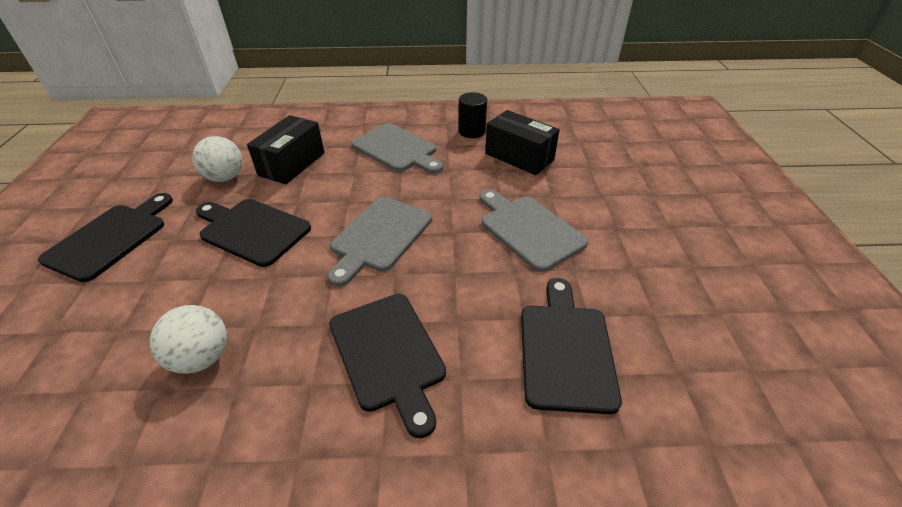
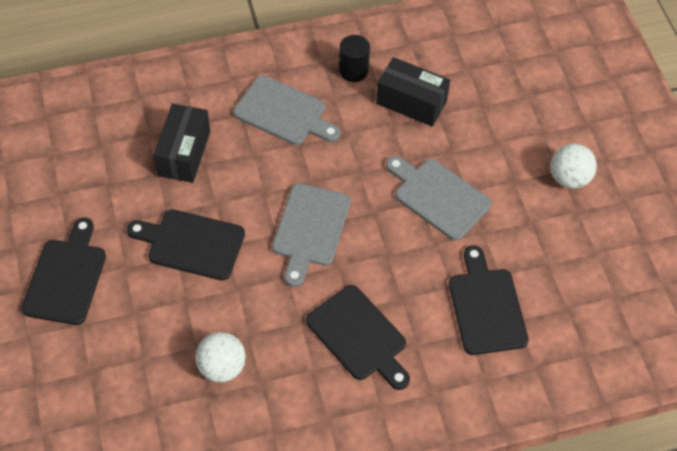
camera: 15 degrees left, 15 degrees up
white ball [192,136,242,182] -> white ball moved to [551,144,597,189]

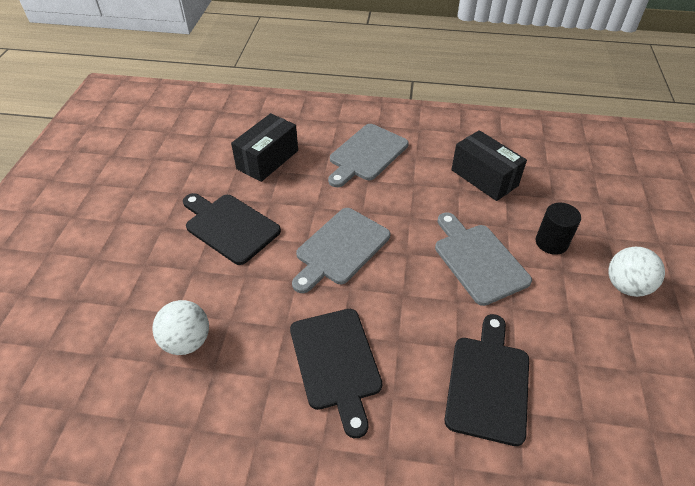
camera: 25 degrees right, 10 degrees down
black cutting board [21,218,106,325] -> none
grey cutting board [233,75,341,145] -> grey cutting board turned 75 degrees clockwise [328,124,409,187]
black cylinder [339,35,370,82] -> black cylinder moved to [536,203,581,255]

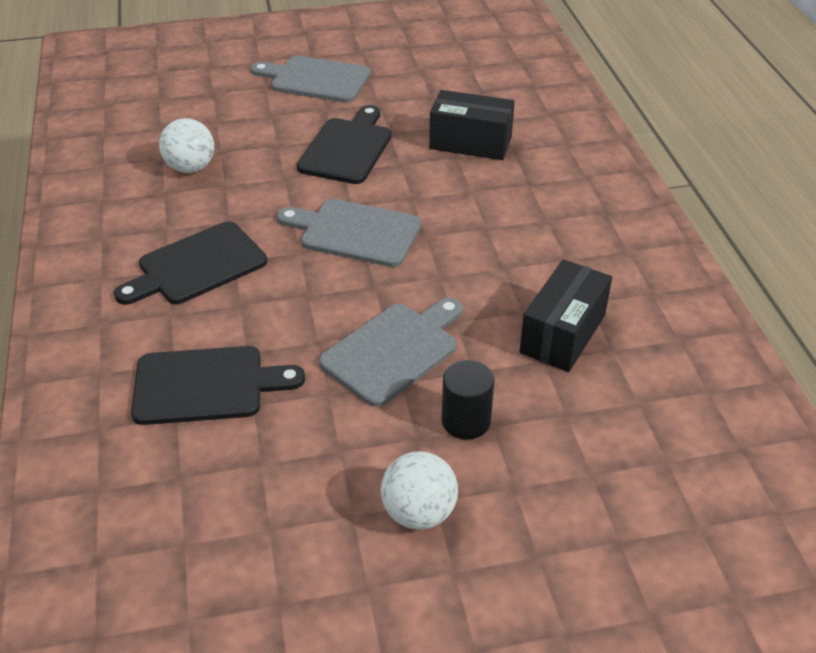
camera: 70 degrees right, 5 degrees down
grey cutting board [328,124,409,187] -> grey cutting board moved to [251,56,371,103]

